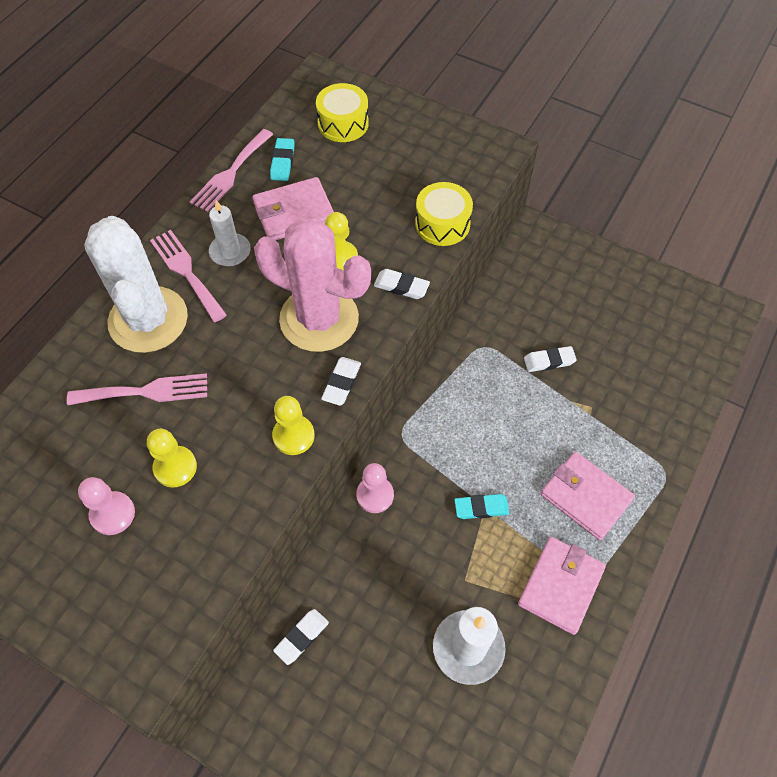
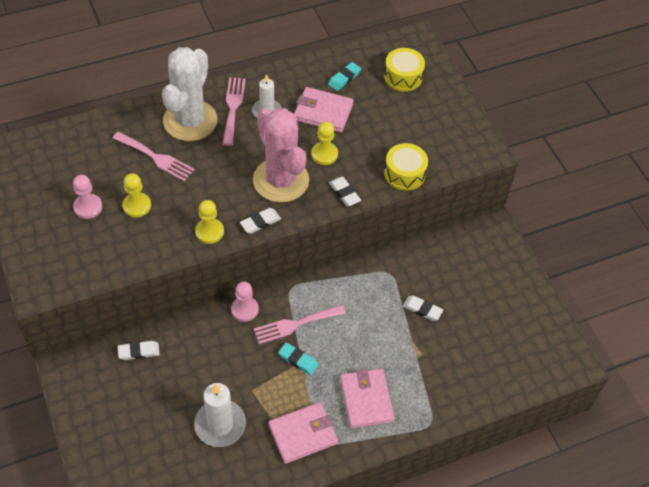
camera: 35 degrees right, 5 degrees down
pink fork [190,129,274,212] -> pink fork moved to [254,305,346,344]

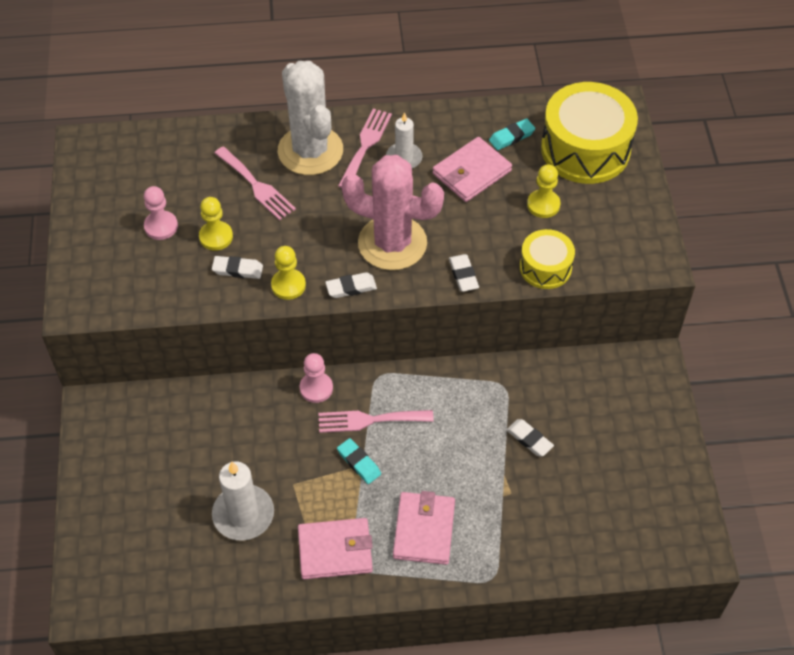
camera: 20 degrees right, 0 degrees up
white eraser [118,341,160,360] -> white eraser moved to [212,256,263,279]
white cactus [162,47,218,141] -> white cactus turned 60 degrees counterclockwise [278,61,343,175]
pink cactus [253,108,309,203] -> pink cactus turned 60 degrees counterclockwise [342,155,444,270]
pink wallet [294,87,354,132] -> pink wallet turned 75 degrees counterclockwise [433,137,512,202]
yellow pawn [311,122,338,165] -> yellow pawn moved to [527,164,561,218]
yellow drum [384,48,425,92] -> yellow drum [541,82,638,184], size x1.82

